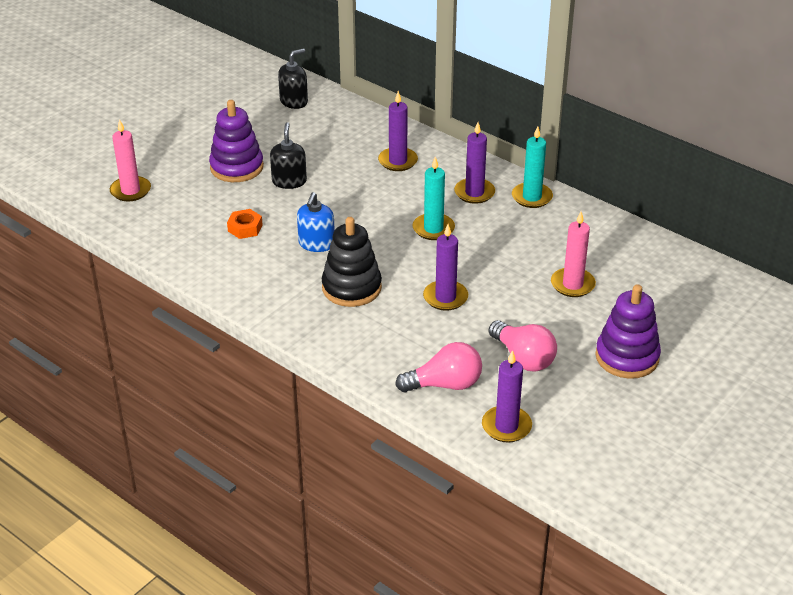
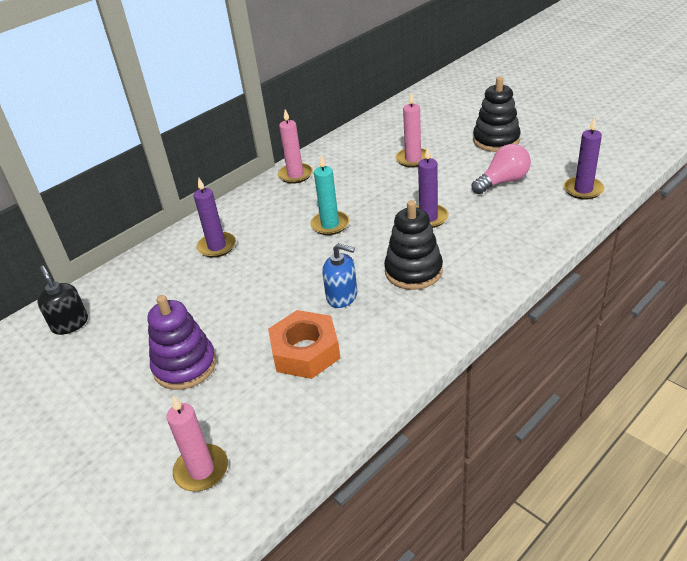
camera: 80 degrees left, 0 degrees up
orange nut [227,209,263,239] -> orange nut [268,310,340,379], size x1.85
black soap dispenser [270,122,307,189] -> none
pink light bulb [395,342,482,392] -> none
purple candle [454,122,495,204] -> none
turquoise candle [512,126,553,208] -> pink candle [278,109,313,184]
purple stacking toy [595,284,661,379] -> black stacking toy [473,77,521,152]

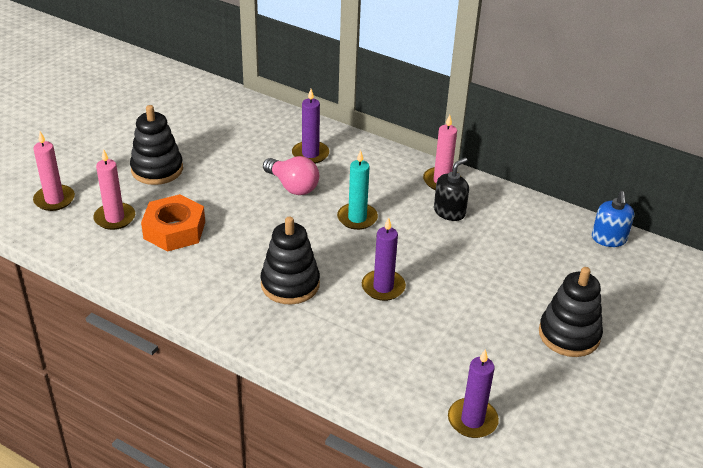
camera: 70 degrees right, 0 degrees up
black soap dispenser [37,266,88,335] -> black soap dispenser moved to [434,158,469,221]
purple stacking toy [148,295,217,390] -> black stacking toy [130,105,183,185]
blue soap dispenser [322,243,357,308] -> blue soap dispenser moved to [592,191,634,247]
pink candle [396,93,426,168] -> pink candle moved to [93,149,135,230]
pink light bulb [472,144,531,194] -> pink light bulb moved to [263,156,319,195]

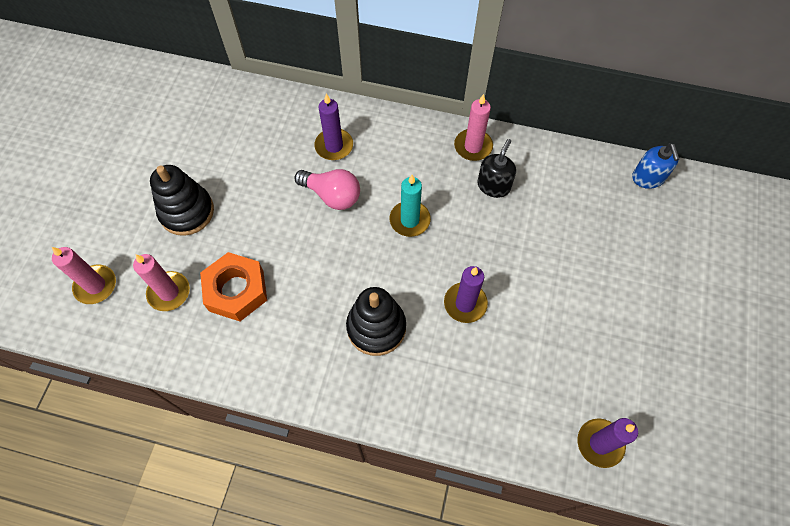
camera: 15 degrees left, 25 degrees up
black stacking toy [539,267,603,357] -> none

